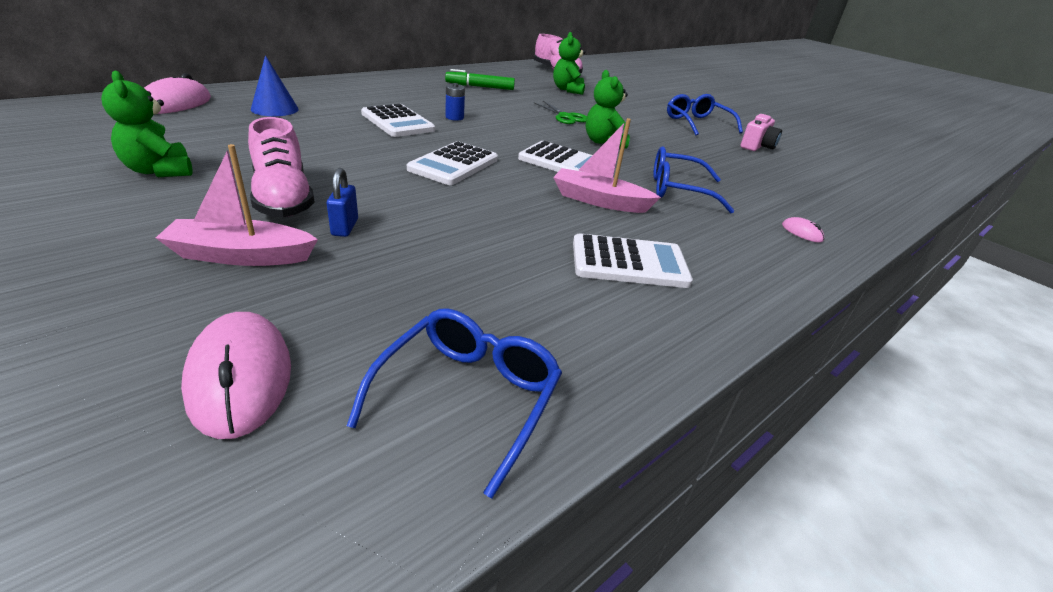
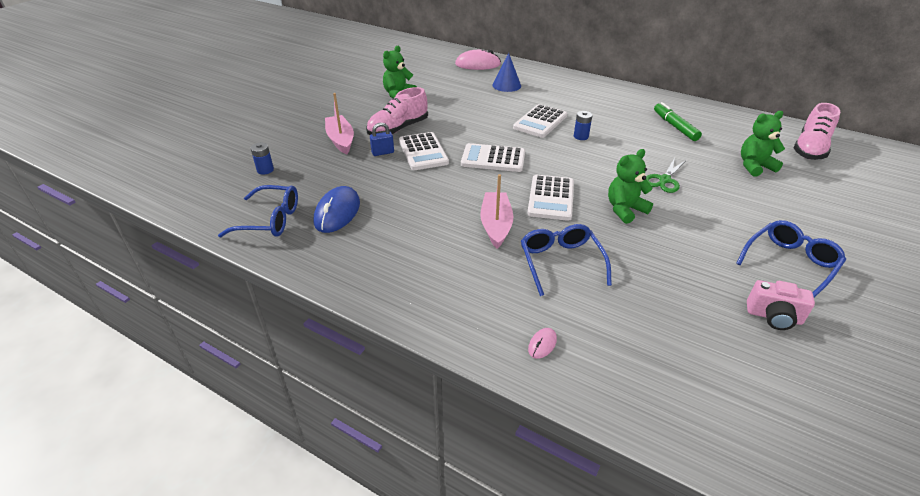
camera: 75 degrees right, 5 degrees up
pink mouse [181,312,291,439] -> blue battery [251,143,274,175]
white calculator [573,234,693,288] -> white calculator moved to [399,132,449,170]
none -> blue mouse [314,186,360,233]

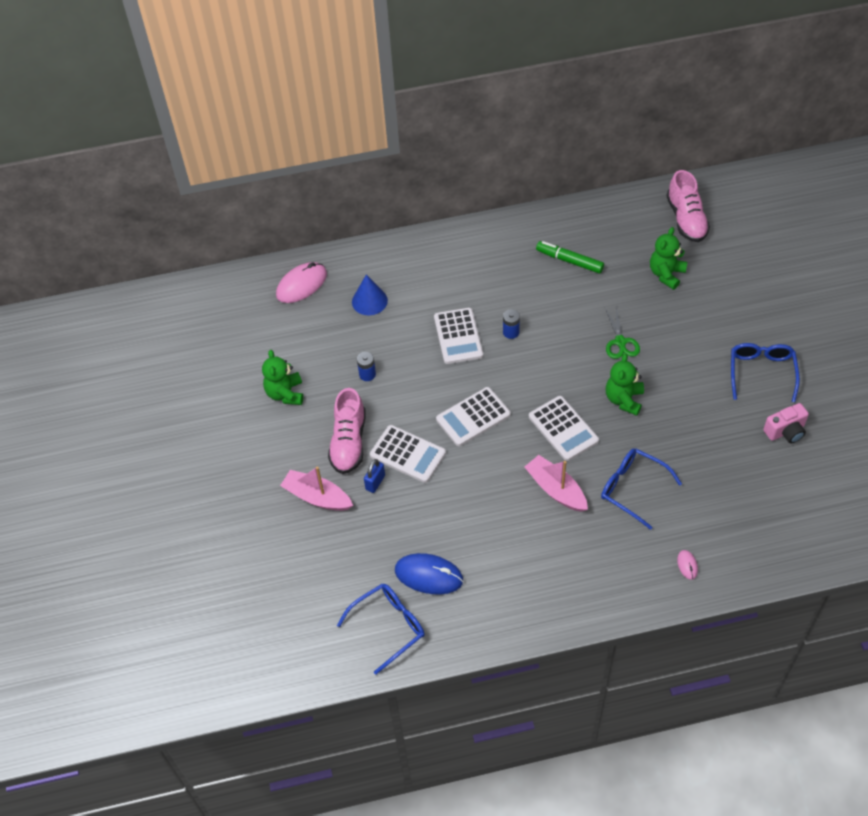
camera: 40 degrees left, 15 degrees up
blue battery [251,143,274,175] -> blue battery moved to [357,352,376,381]
blue mouse [314,186,360,233] -> blue mouse turned 45 degrees counterclockwise [395,553,463,594]

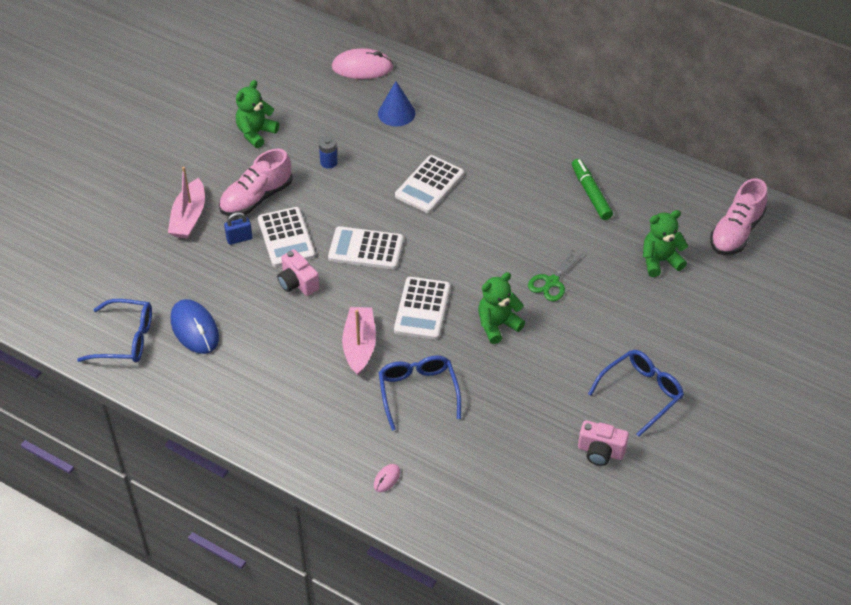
camera: 40 degrees right, 5 degrees down
pink boat [280,466,353,511] -> pink boat turned 150 degrees counterclockwise [168,167,205,238]
blue battery [503,309,520,339] -> none
none -> pink camera [277,249,320,296]

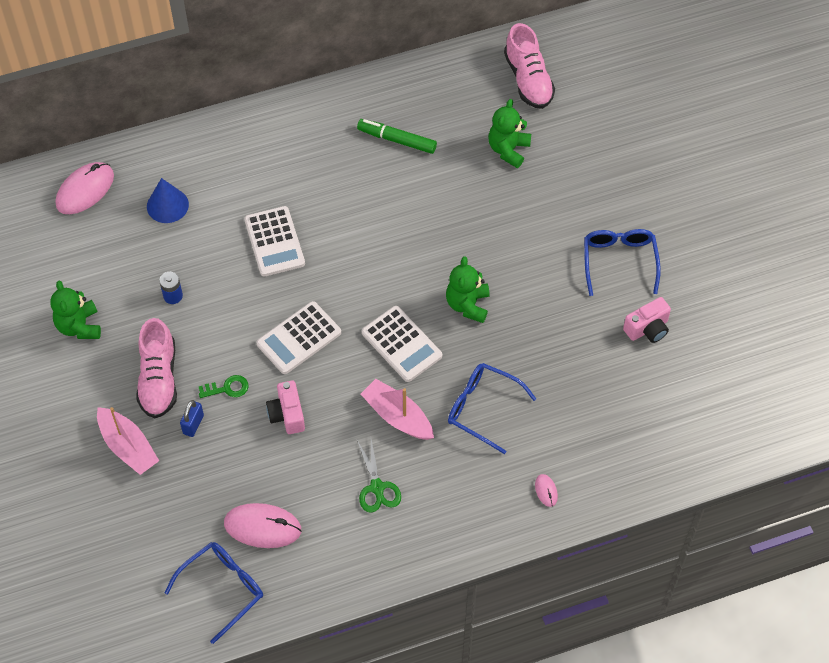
camera: 50 degrees left, 10 degrees up
blue mouse [171,299,219,354] -> pink mouse [224,503,301,548]
white calculator [258,207,315,267] -> green key [198,375,249,398]
pink camera [277,249,320,296] -> pink camera turned 75 degrees clockwise [266,380,305,434]
green scissors [528,247,585,301] -> green scissors moved to [357,439,401,513]

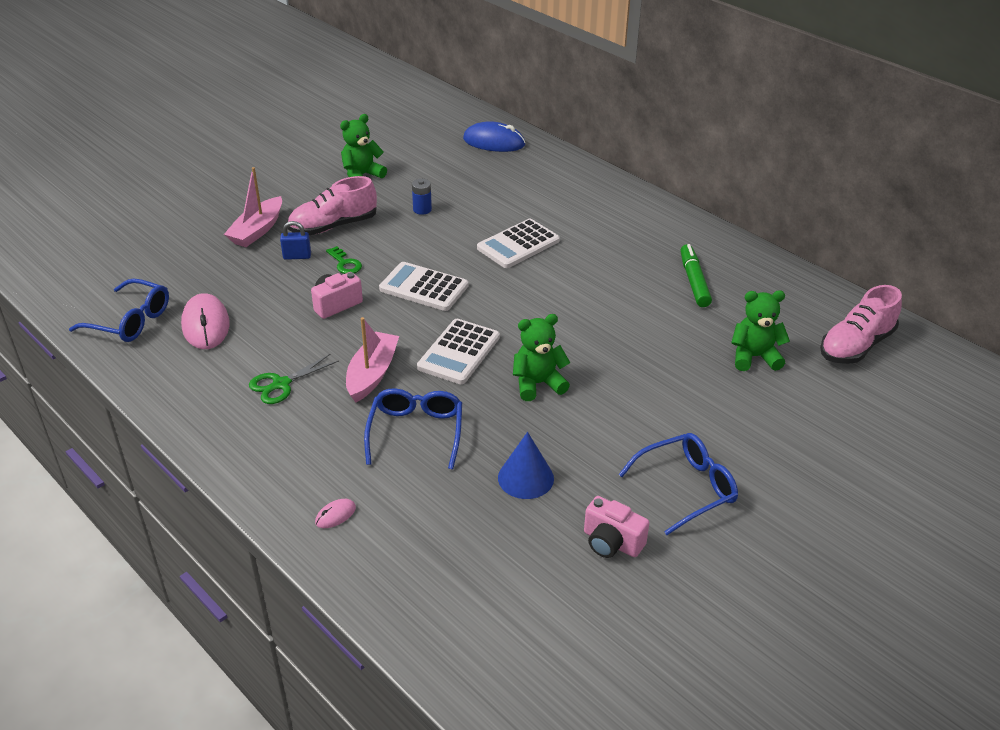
camera: 65 degrees right, 20 degrees down
pink mouse [56,162,114,214] -> blue mouse [463,121,526,152]
blue cone [147,178,189,223] -> blue cone moved to [498,432,554,499]

